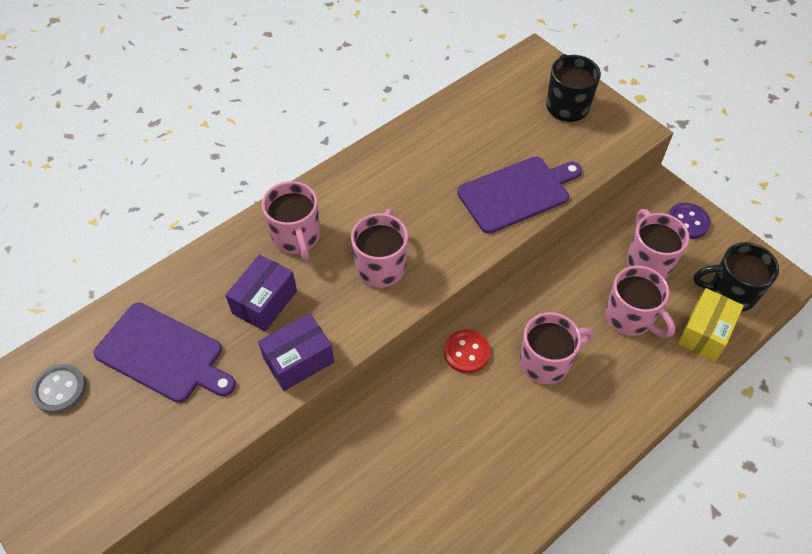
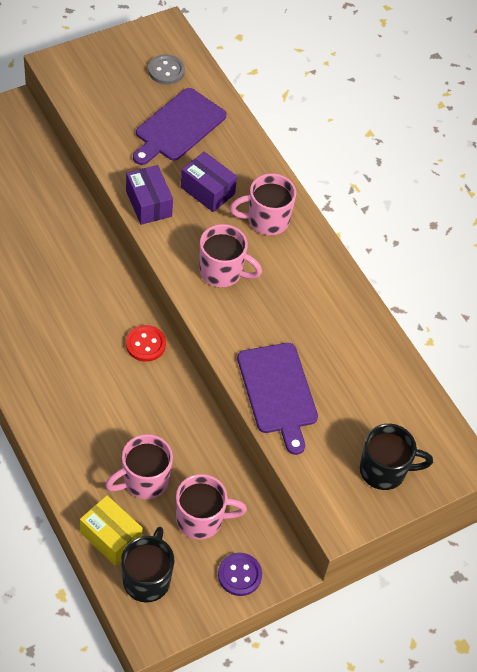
camera: 95 degrees right, 0 degrees up
pink mug [520,312,594,384] -> none

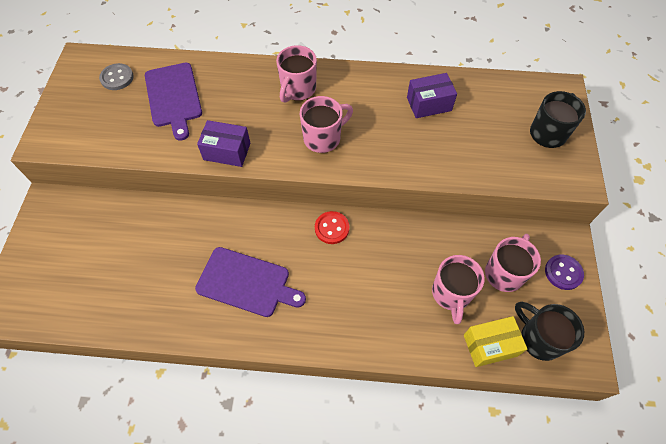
camera: 50 degrees left, 5 degrees up
purple box [181,152,237,212] -> purple box moved to [407,73,457,118]
purple cutting board [237,343,318,455] -> purple cutting board moved to [195,247,306,317]

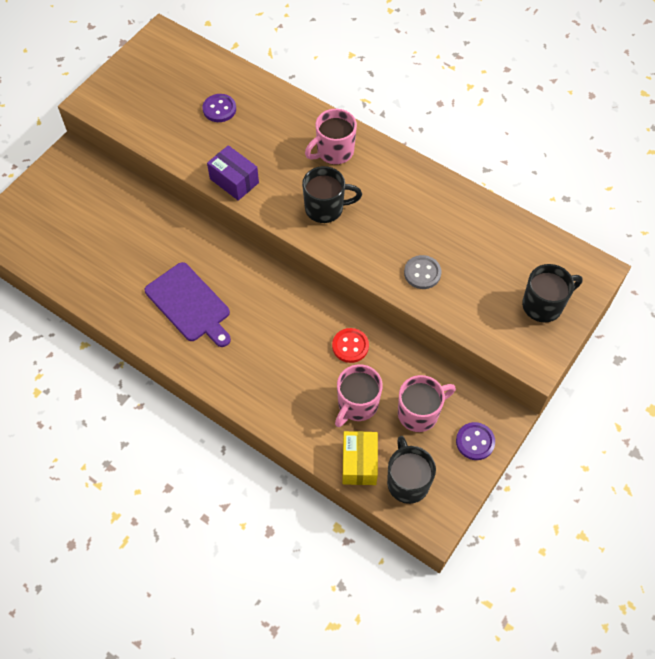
camera: 30 degrees right, 0 degrees up
grey button [99,63,134,90] -> grey button moved to [404,255,441,289]
purple cutting board [145,63,202,141] -> purple button [203,94,236,122]
pink mug [300,96,353,153] -> black mug [302,166,362,223]
red button [315,211,349,244] -> red button moved to [332,328,369,363]
purple box [407,73,457,118] -> none
yellow box [464,316,527,367] -> yellow box turned 75 degrees clockwise [342,431,378,485]

